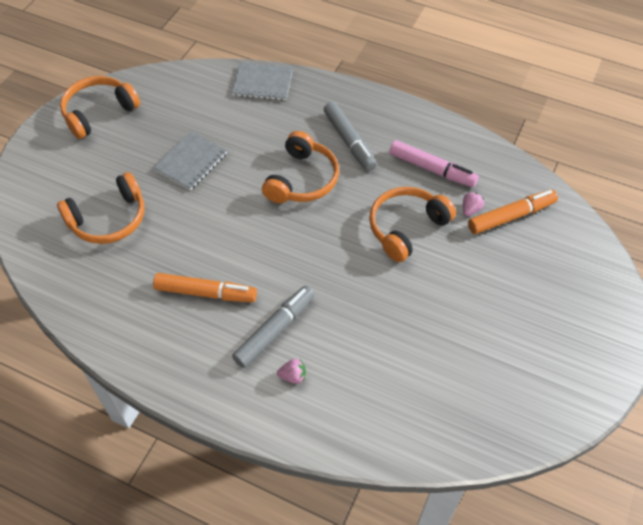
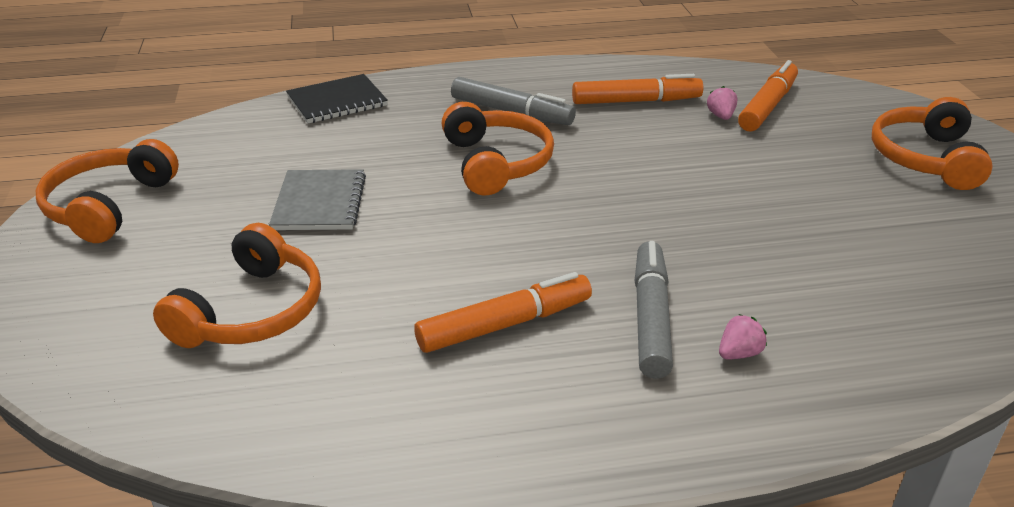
camera: 35 degrees left, 20 degrees down
grey notebook [232,62,293,101] -> black notebook [286,74,388,123]
orange headphones [369,187,456,262] -> orange headphones moved to [872,97,993,190]
pink marker [389,140,479,187] -> orange marker [572,74,703,104]

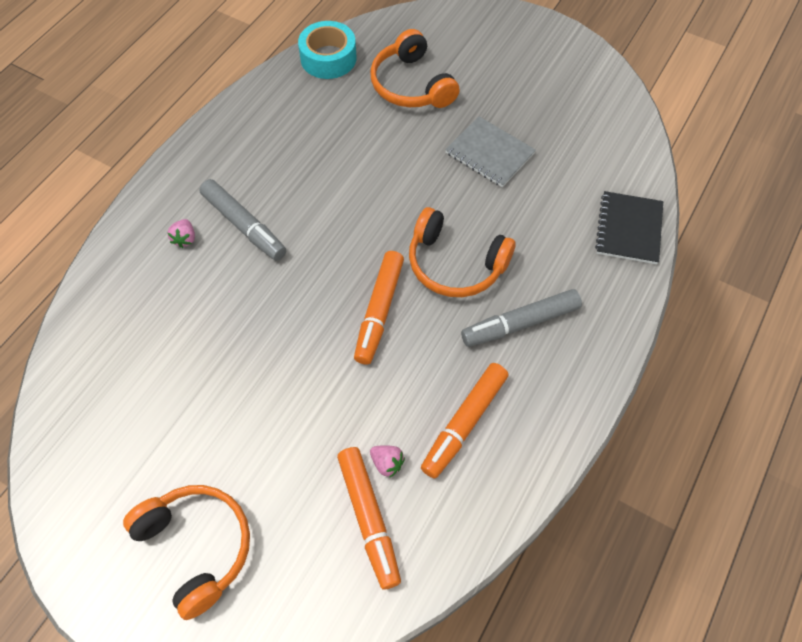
camera: 130 degrees right, 25 degrees up
orange headphones [36,139,179,243] -> none
orange marker [414,272,592,353] -> orange marker moved to [354,251,404,365]
none -> turquoise tape [298,21,357,79]

